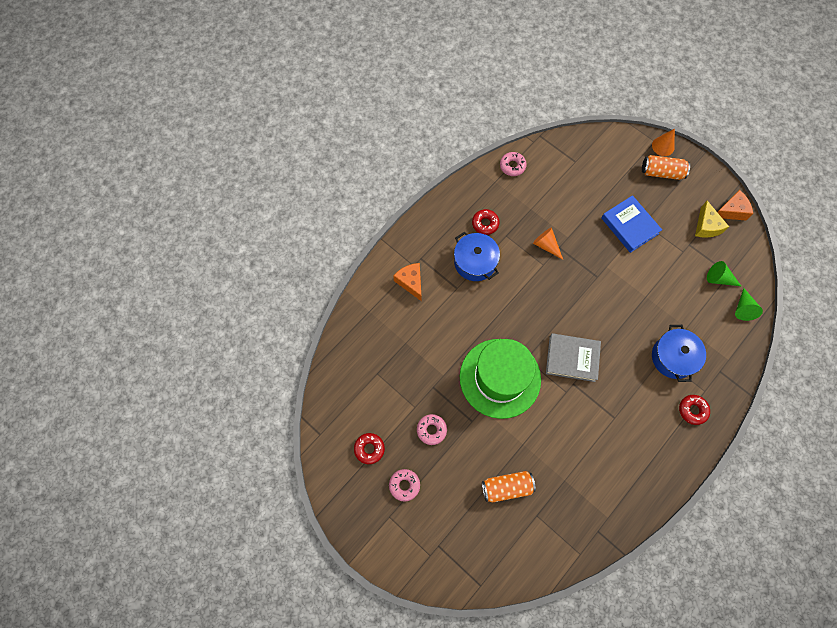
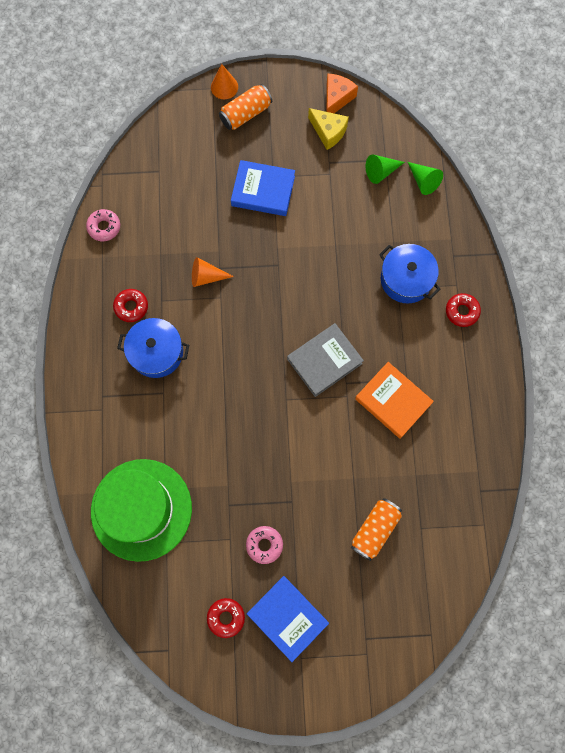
camera: 45 degrees left, 5 degrees up
pink donut [389,469,420,502] -> blue book [247,576,329,662]
orange cheese [393,263,421,301] -> none
green hat [460,339,541,419] -> green hat moved to [91,459,192,562]
none -> orange book [355,362,434,439]

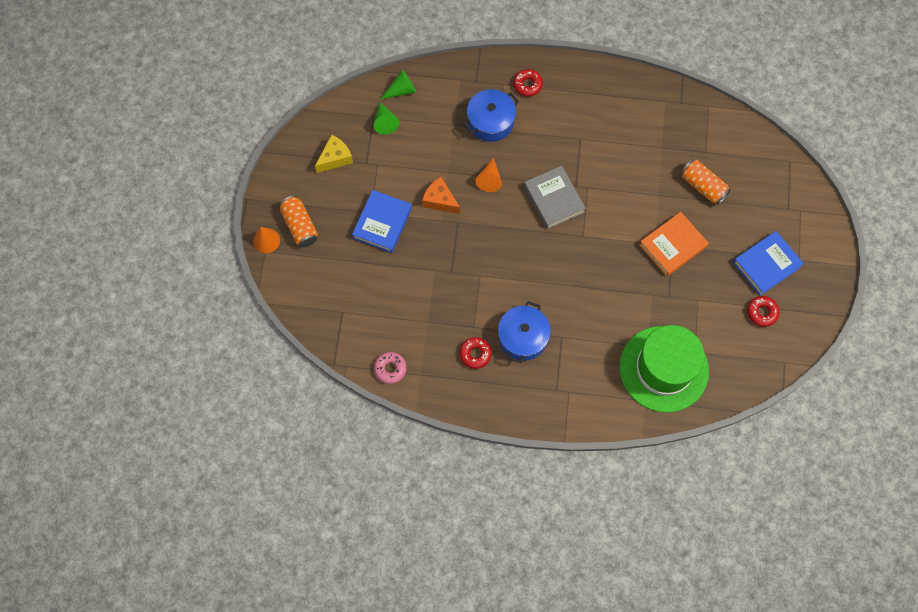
camera: 80 degrees left, 5 degrees down
orange cone [192,257,234,287] -> orange cone moved to [475,158,502,192]
pink donut [246,526,283,564] -> none
orange cheese [326,74,358,113] -> orange cheese moved to [422,177,460,214]
orange book [355,362,434,439] -> orange book moved to [639,212,709,277]

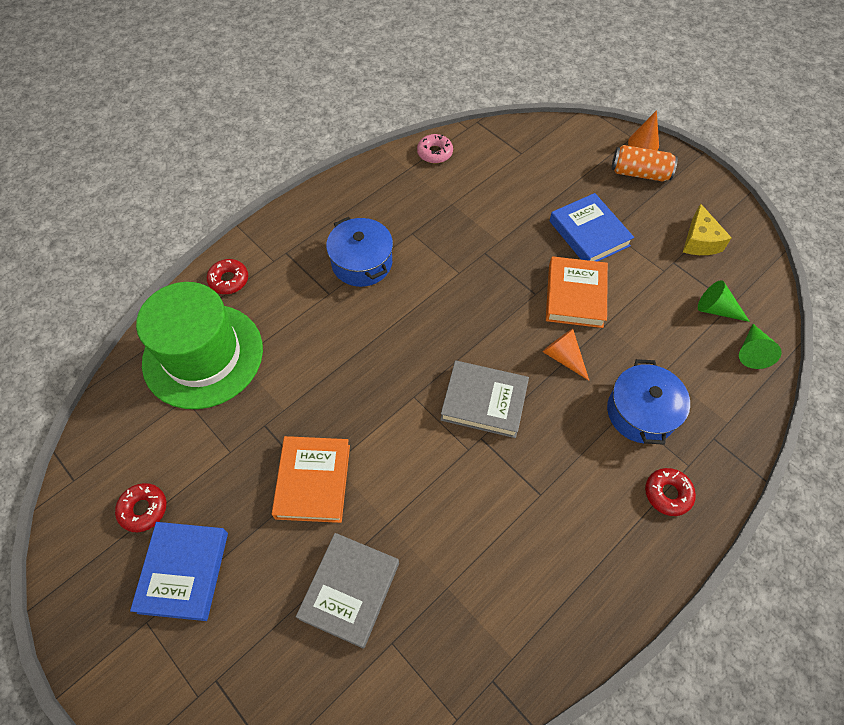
camera: 130 degrees right, 10 degrees down
orange cheese [422,177,460,214] -> orange book [546,256,608,328]
red donut [459,337,492,369] -> red donut moved to [207,259,248,294]
orange can [681,159,731,205] -> grey book [296,533,399,649]

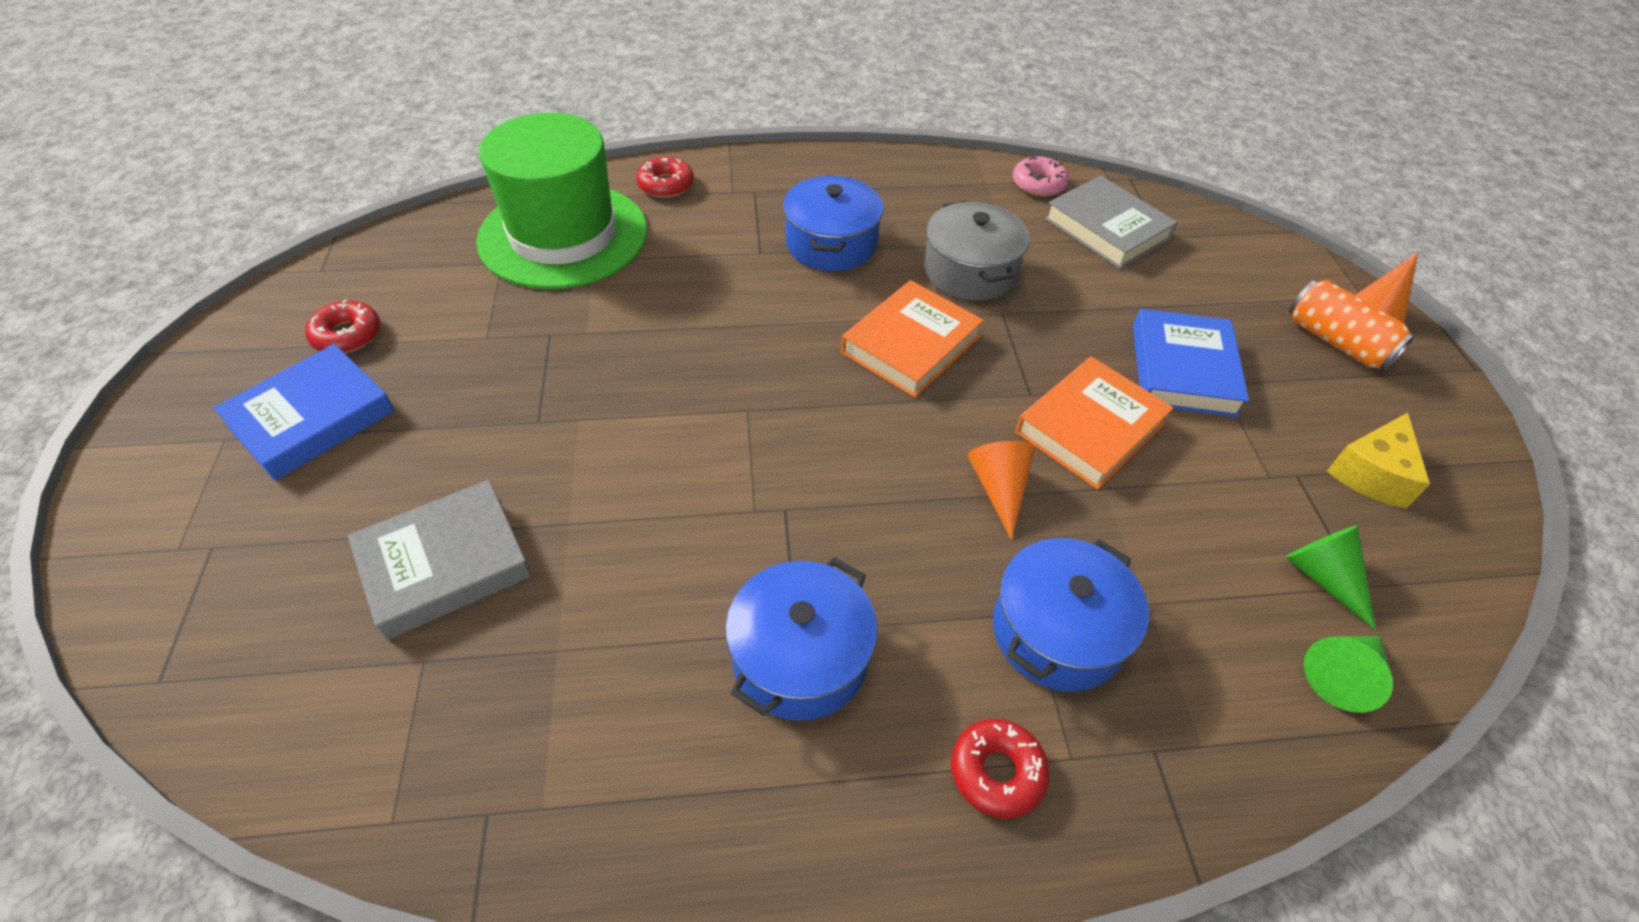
camera: 35 degrees right, 10 degrees down
orange book [272,436,350,523] -> orange book moved to [841,280,984,398]
grey book [440,361,529,438] -> grey book moved to [1044,176,1178,269]
none -> blue pot [725,557,878,721]
none -> grey pot [924,201,1030,301]

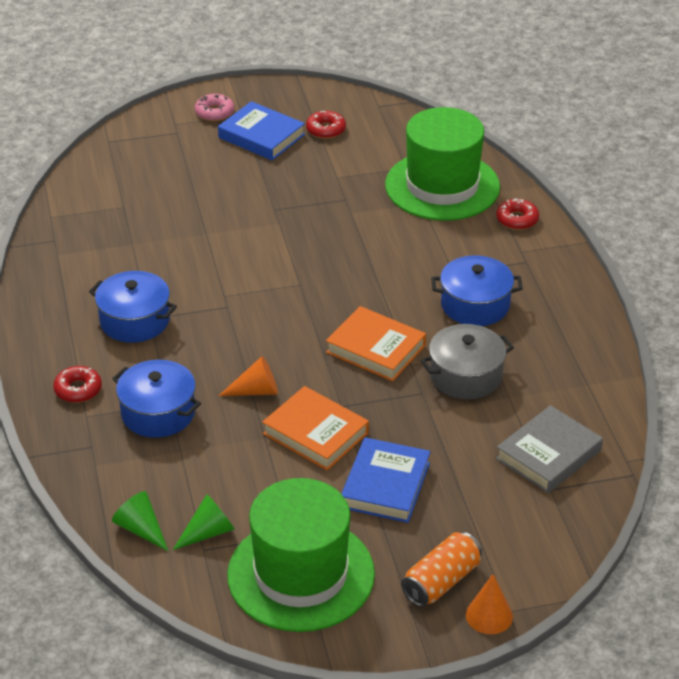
camera: 85 degrees right, 10 degrees down
grey book [348,480,532,640] -> none
pink donut [1013,156,1069,197] -> pink donut moved to [195,94,234,121]
blue book [1133,309,1249,417] -> blue book turned 75 degrees counterclockwise [341,437,430,523]
yellow cheese [1327,413,1430,509] -> green hat [227,478,375,632]

